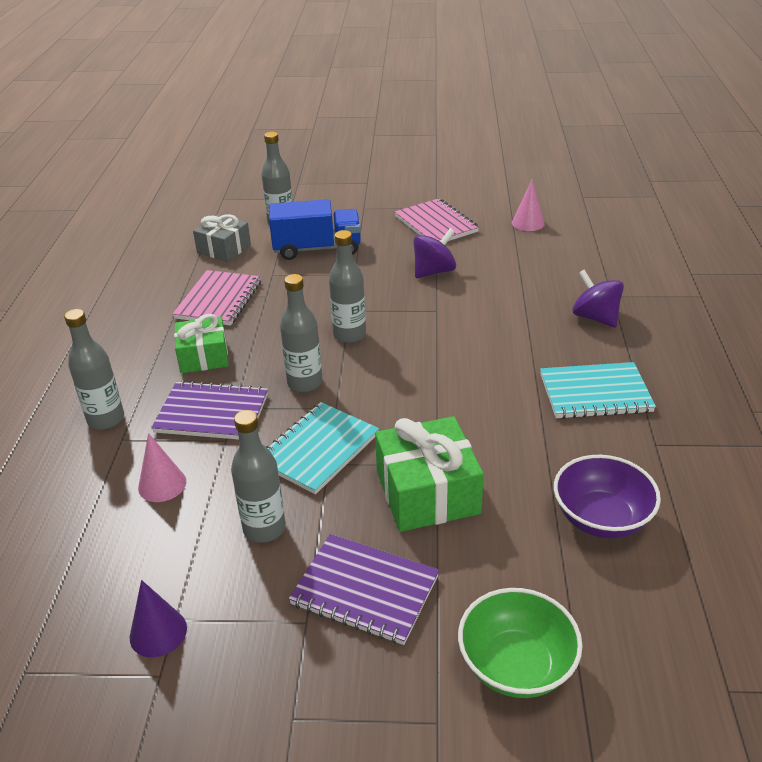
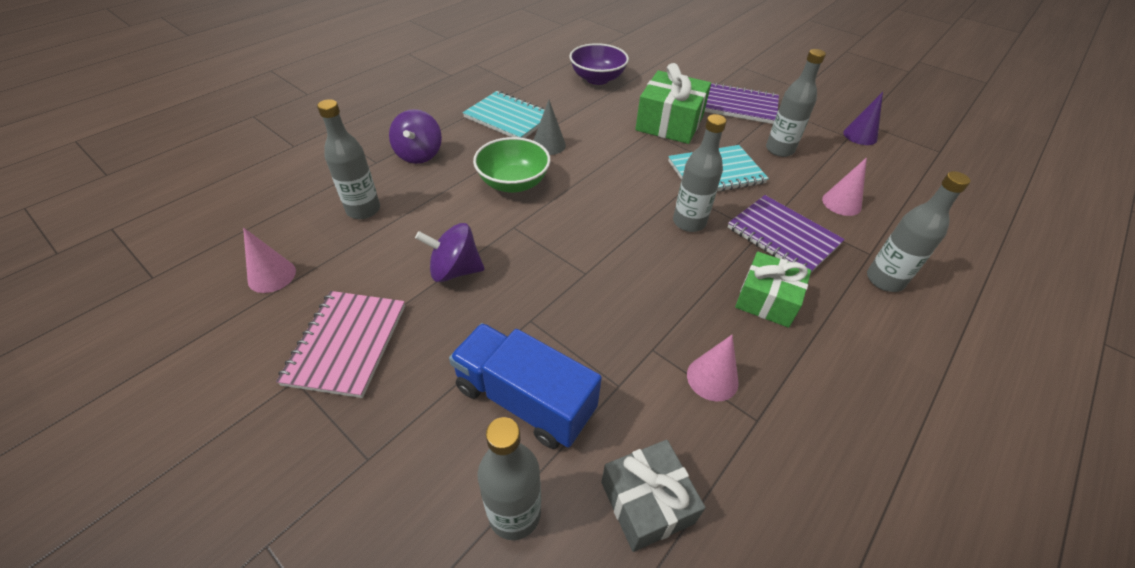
camera: 145 degrees left, 10 degrees up
pink notebook [172,270,261,326] -> pink cone [687,335,739,401]
purple notebook [289,534,439,645] -> purple notebook turned 45 degrees counterclockwise [704,83,779,124]
grey bottle [329,230,366,343] -> grey bottle moved to [317,99,380,219]
green bowl [458,588,583,698] -> green bowl moved to [473,137,551,193]
none -> grey cone [533,100,566,155]

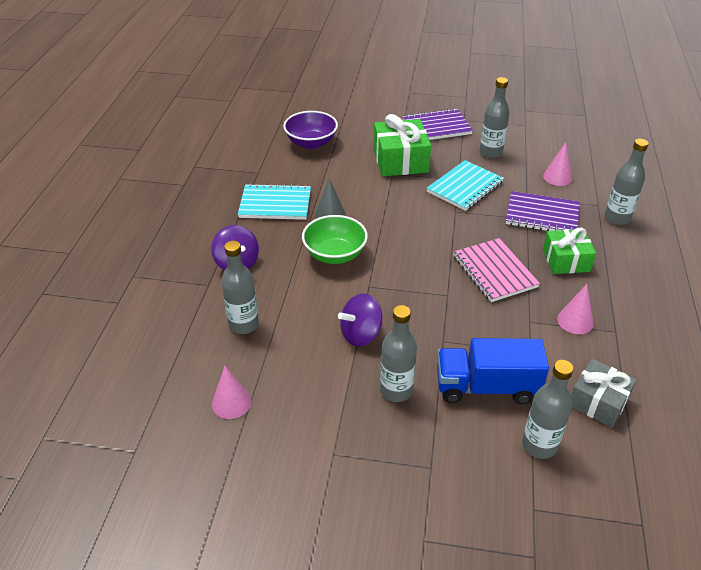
camera: 30 degrees left, 5 degrees down
pink notebook [276,291,405,398] -> pink notebook moved to [453,238,540,302]
grey bottle [673,114,727,232] -> grey bottle moved to [380,305,417,402]
purple cone [843,92,883,145] -> none

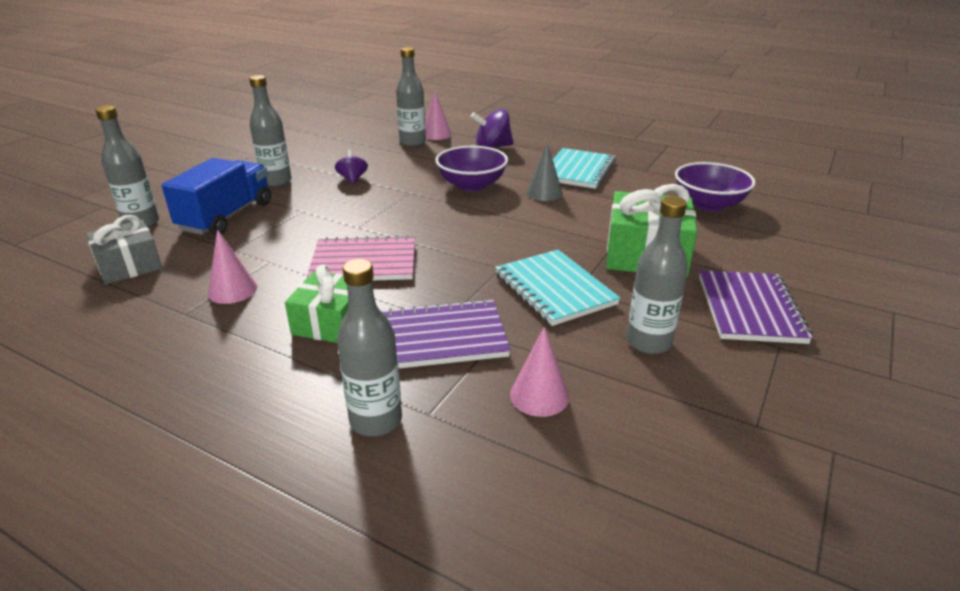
camera: 110 degrees right, 10 degrees down
pink cone [212,366,252,419] -> pink cone moved to [425,92,452,140]
green bowl [302,215,368,264] -> purple bowl [436,146,508,191]
purple spinning top [338,293,382,347] -> purple spinning top [335,150,368,184], size x0.64
purple notebook [506,191,580,231] -> purple notebook turned 45 degrees clockwise [382,299,511,368]

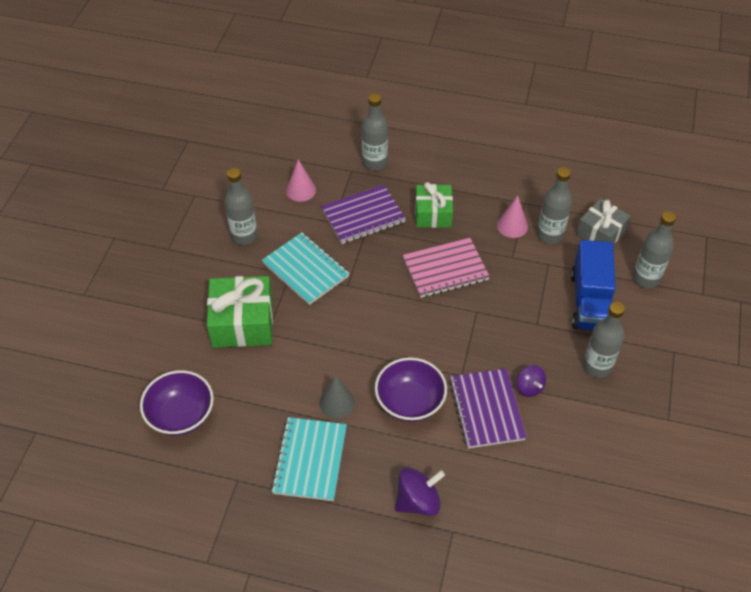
camera: 165 degrees right, 20 degrees up
grey bottle [396,47,426,147] -> grey bottle moved to [537,167,572,244]
pink cone [425,92,452,140] -> none
purple notebook [699,270,813,344] -> purple notebook moved to [449,368,527,448]

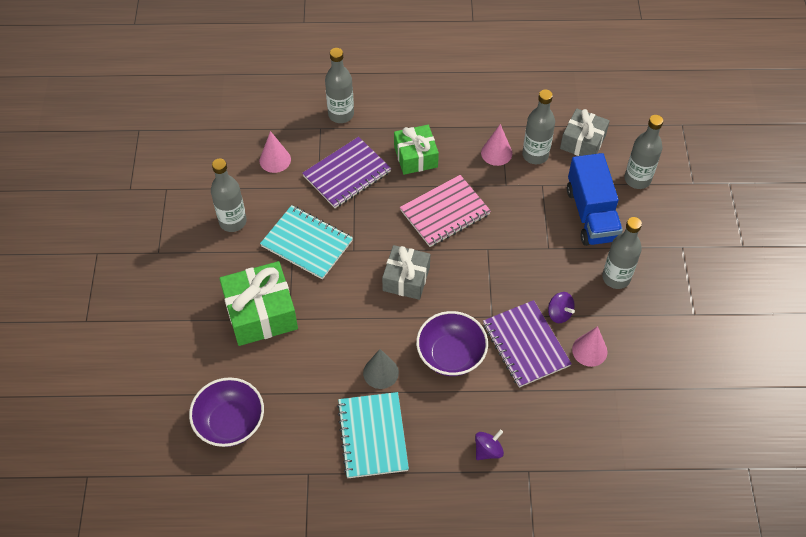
camera: 15 degrees left, 5 degrees up
purple spinning top [395,468,445,516] -> purple spinning top [475,429,504,460], size x0.64
none -> grey gift [382,245,430,300]
none -> pink cone [572,326,607,367]

